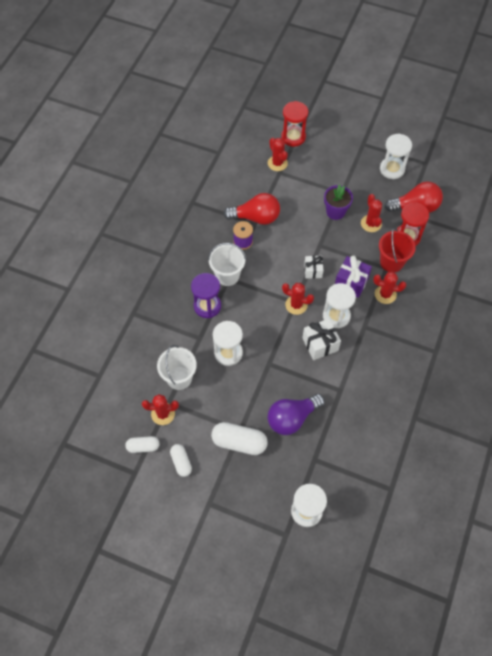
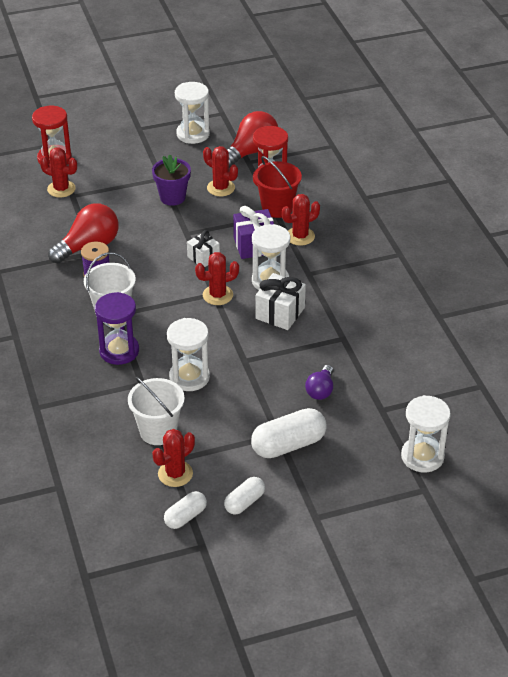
camera: 40 degrees left, 20 degrees down
white capsule [170,444,192,477] -> white capsule turned 75 degrees counterclockwise [224,477,265,515]
purple light bulb [268,394,325,435] -> purple light bulb [305,365,333,400], size x0.57

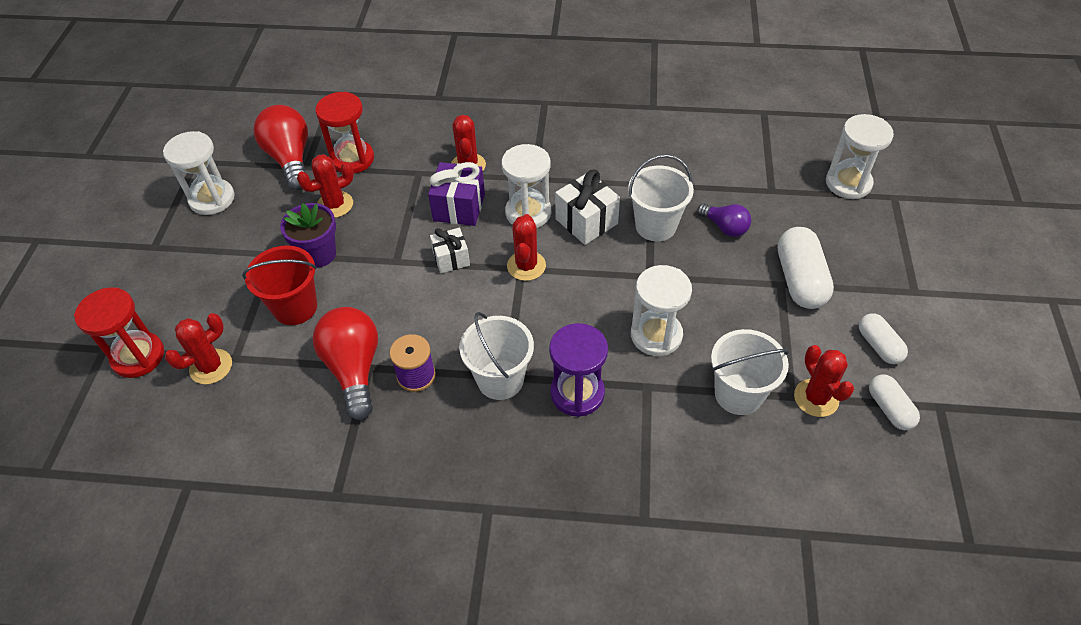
camera: 65 degrees left, 10 degrees up
red bucket [254,156,302,218] -> red bucket moved to [242,245,317,325]
none -> white bucket [628,154,694,242]

